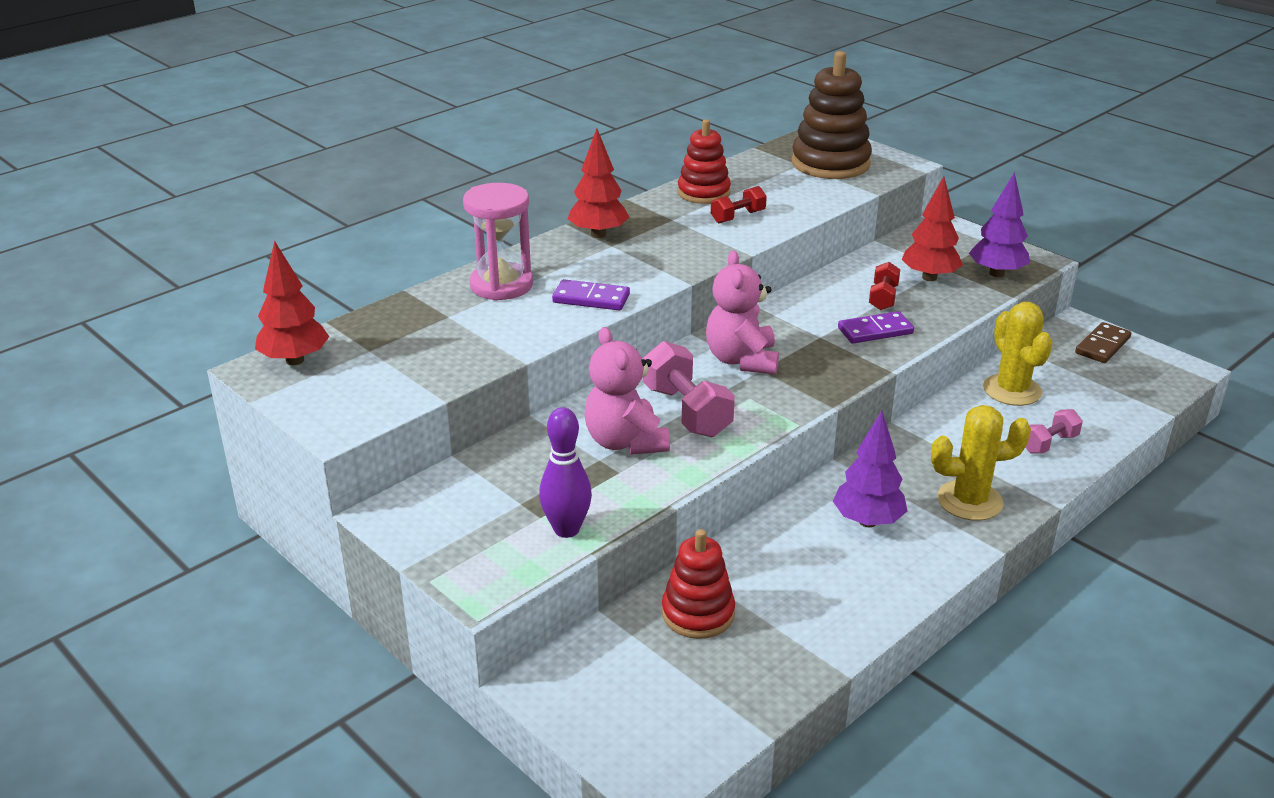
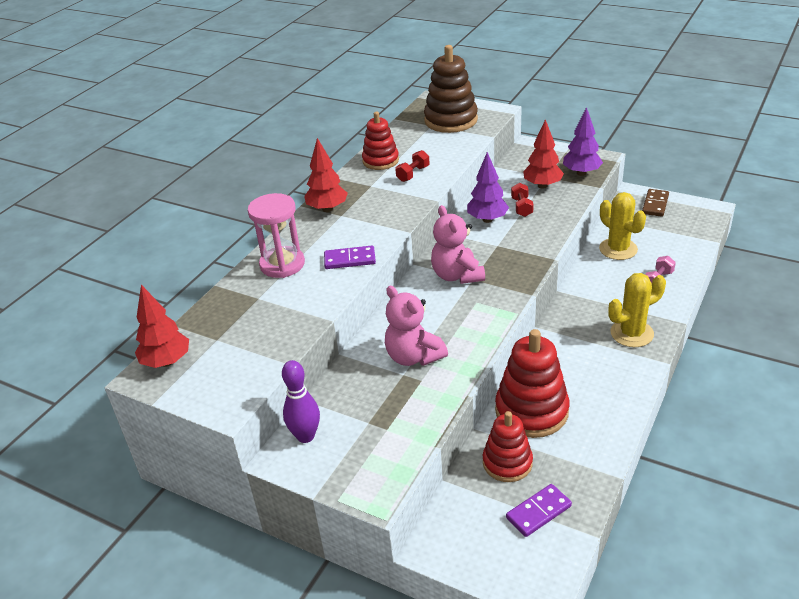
camera: 15 degrees left, 5 degrees up
purple bowling pin [539,407,592,538] -> purple bowling pin moved to [282,360,320,443]
pink dumbbell [643,341,735,437] -> none
purple tree [833,411,907,527] -> purple tree moved to [467,152,509,223]
purple domino [838,311,914,343] -> purple domino moved to [506,484,572,537]
none -> red stacking toy [495,329,570,438]

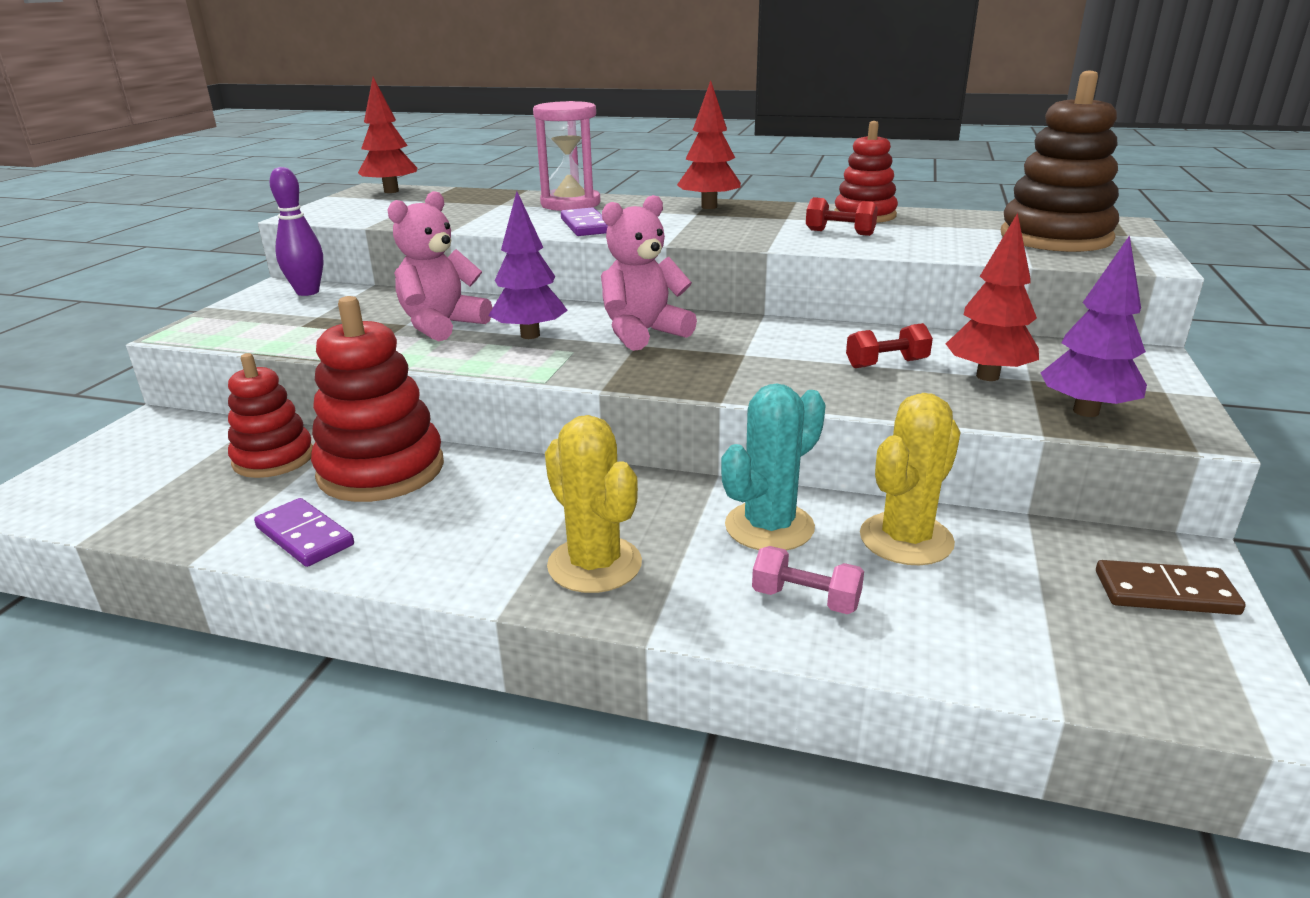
camera: 75 degrees right, 10 degrees down
purple tree [467,152,509,223] -> purple tree moved to [488,191,568,339]
purple domino [506,484,572,537] -> purple domino moved to [254,498,354,567]
none -> turquoise cactus [721,383,826,550]

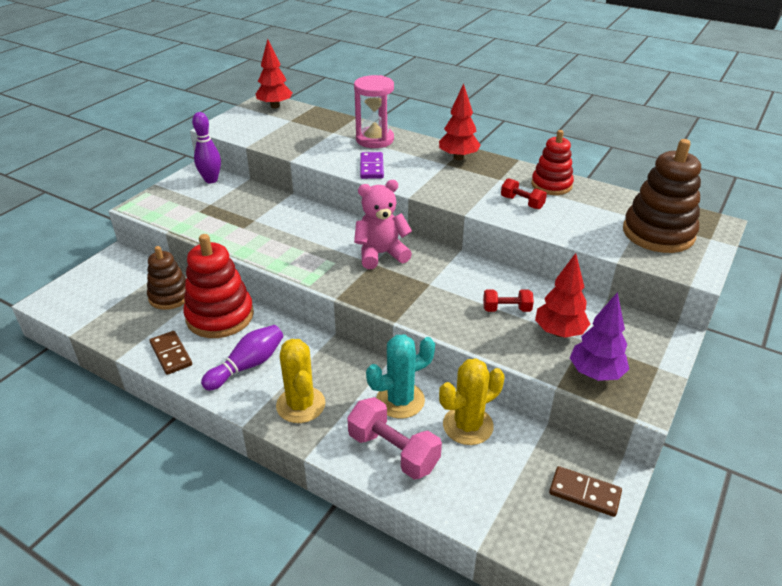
camera: 15 degrees right, 10 degrees up
red stacking toy [228,353,313,478] -> brown stacking toy [147,246,186,310]
purple domino [254,498,354,567] -> brown domino [149,331,192,375]
pink teddy bear [388,191,493,341] -> none
purple tree [488,191,568,339] -> none
pink dumbbell [752,546,864,614] -> pink dumbbell [347,397,442,479], size x1.72
none -> purple bowling pin [201,325,283,391]

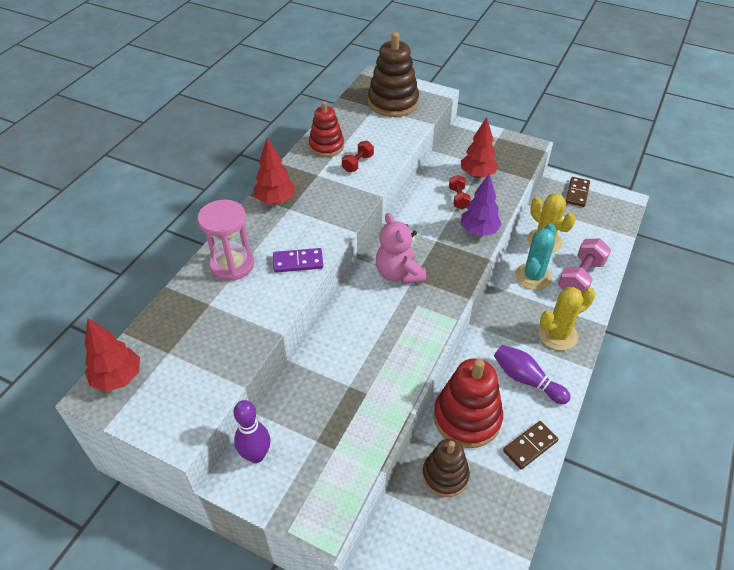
camera: 95 degrees left, 10 degrees up
turquoise cactus [366,334,435,419] -> turquoise cactus turned 60 degrees clockwise [515,223,556,290]
purple tree [570,292,629,381] -> purple tree moved to [460,174,502,236]

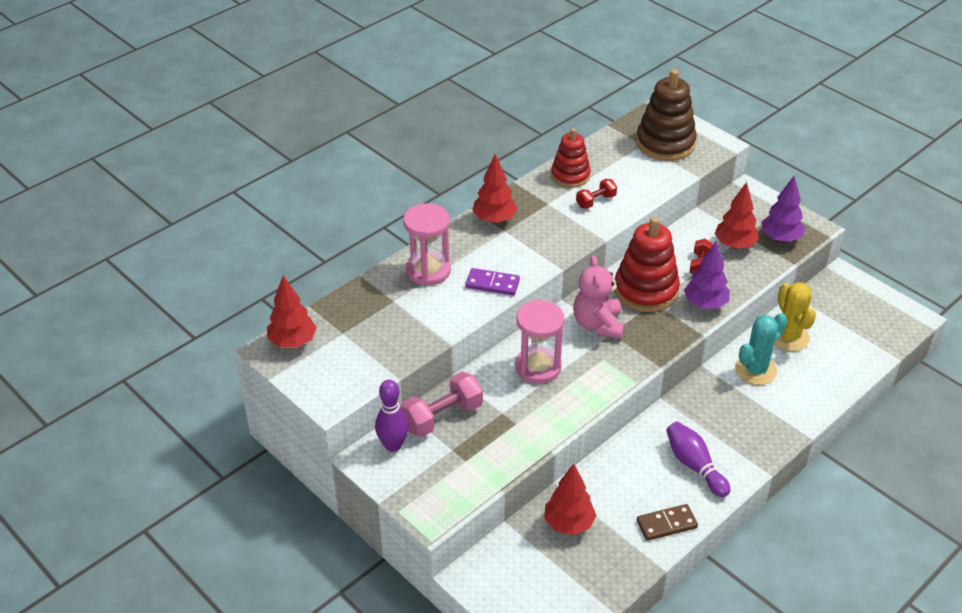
camera: 20 degrees right, 5 degrees down
brown stacking toy [422,438,470,497] -> red tree [544,464,596,535]
red stacking toy [434,358,503,448] -> red stacking toy moved to [615,217,680,312]
yellow cactus [538,287,595,350] -> none
pink dumbbell [558,239,611,293] -> pink dumbbell moved to [400,372,483,437]
brown domino [566,177,590,207] -> none
none -> pink hourglass [515,300,565,384]
none -> purple tree [761,176,805,242]

